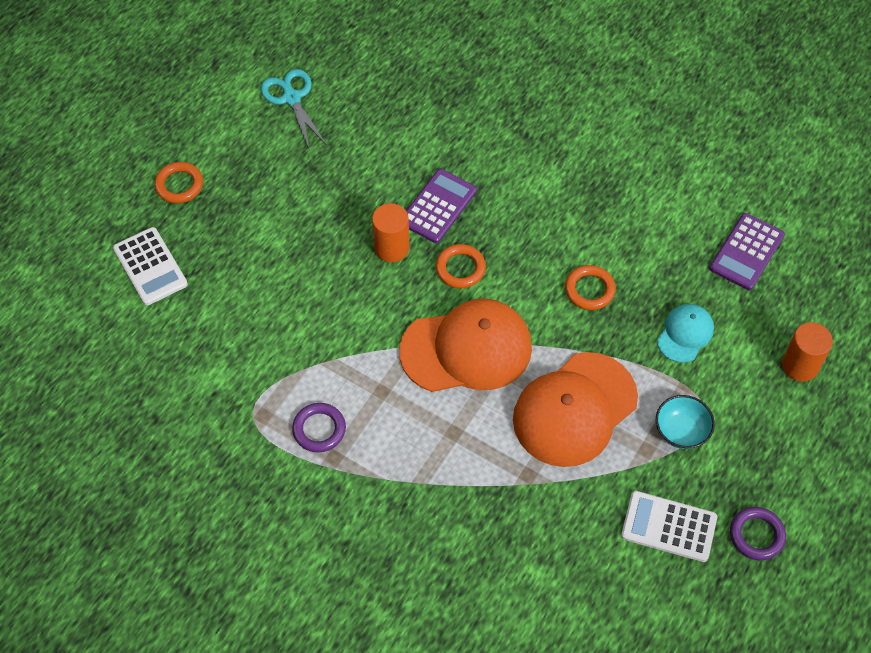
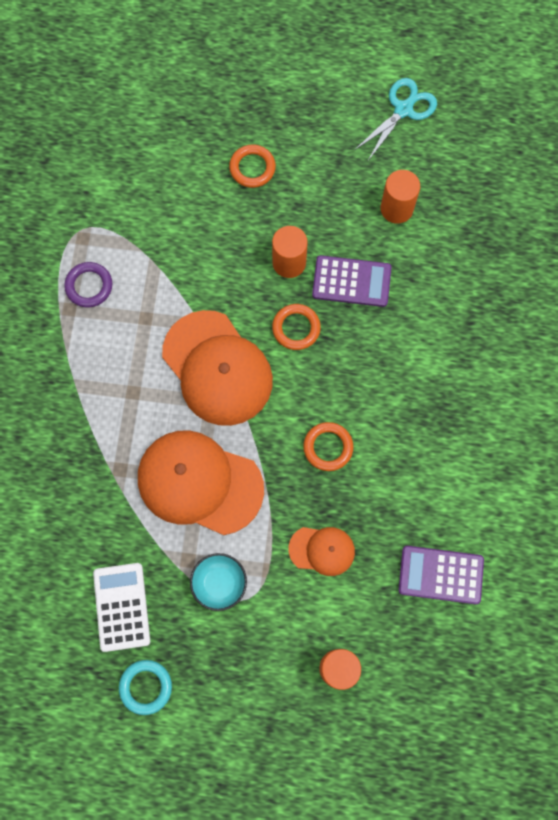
camera: 65 degrees right, 15 degrees up
white calculator [113,227,188,305] -> none
orange ring [155,162,203,203] -> orange ring moved to [229,144,276,188]
turquoise cap [657,304,714,363] -> orange cap [288,527,355,576]
purple ring [730,507,786,560] -> turquoise ring [119,660,172,715]
none -> orange cylinder [380,170,420,224]

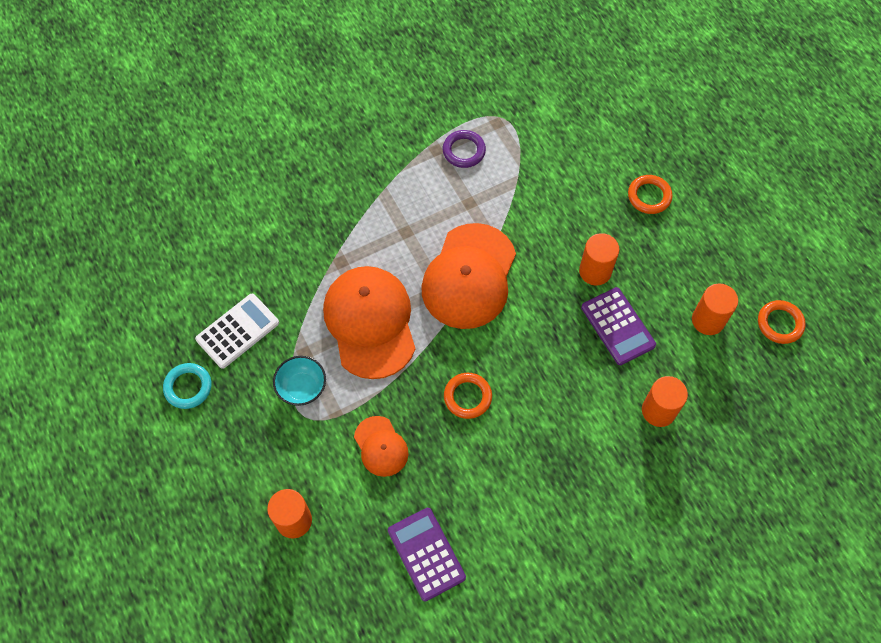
camera: 55 degrees right, 10 degrees down
orange ring [272,304,321,350] -> orange ring moved to [758,300,805,344]
turquoise scissors [355,78,437,161] -> none
none -> orange cylinder [642,376,688,427]

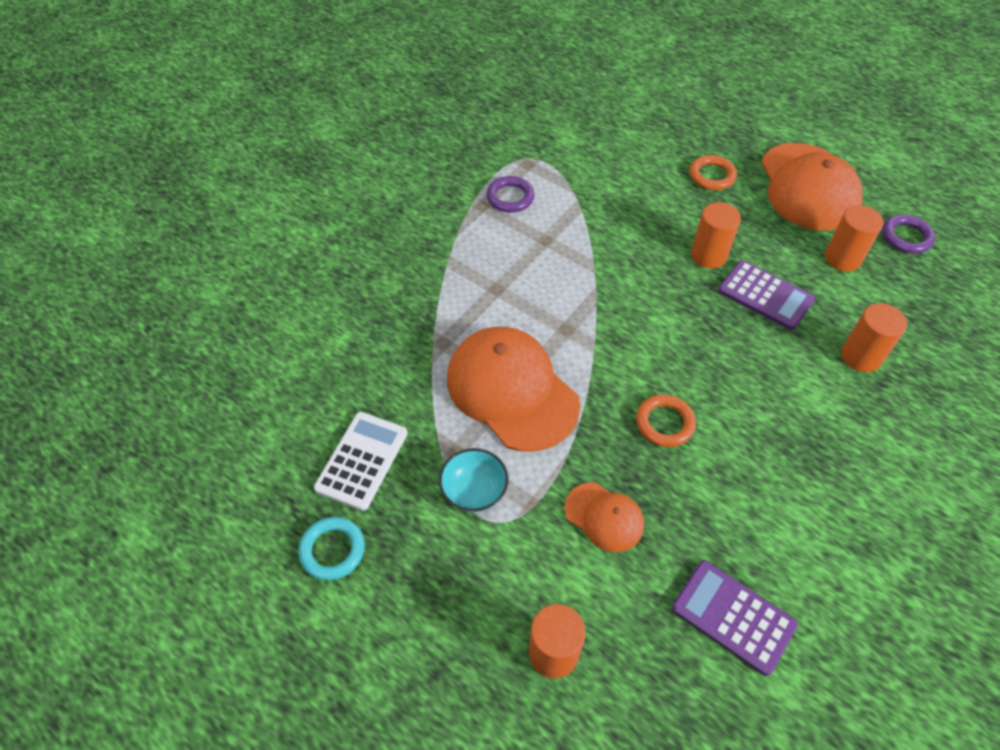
camera: 25 degrees left, 10 degrees down
orange cap [421,223,516,329] -> orange cap moved to [761,143,863,230]
orange ring [758,300,805,344] -> purple ring [882,215,935,254]

